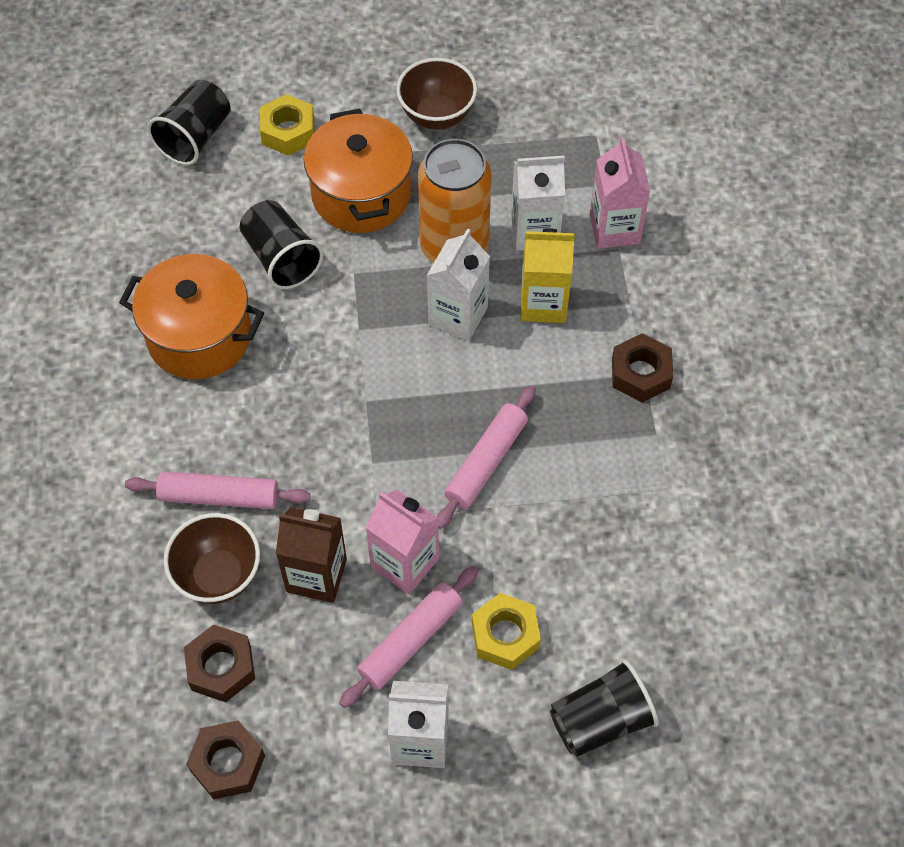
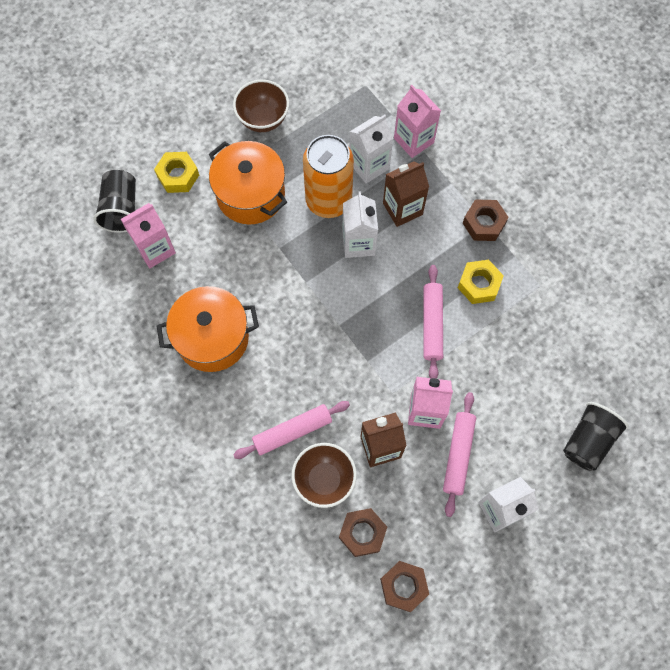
camera: 30 degrees left, 10 degrees up
black cup [240,200,323,289] -> none
yellow nut [472,593,541,670] -> yellow nut moved to [458,260,504,304]
yellow carton [521,228,575,323] -> brown carton [383,162,429,227]
none -> pink carton [121,203,176,268]

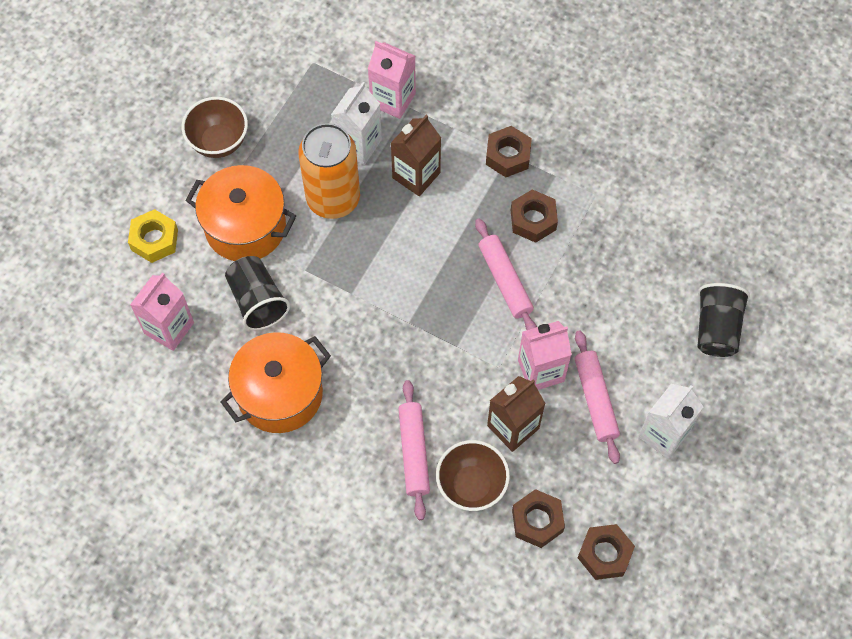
camera: 25 degrees left, 5 degrees down
black cup [93,170,136,233] -> black cup moved to [225,256,290,331]
pink rolling pin [233,401,350,459] -> pink rolling pin turned 45 degrees counterclockwise [398,380,430,520]
white carton [342,191,378,258] -> none
yellow nut [458,260,504,304] -> brown nut [511,189,558,243]

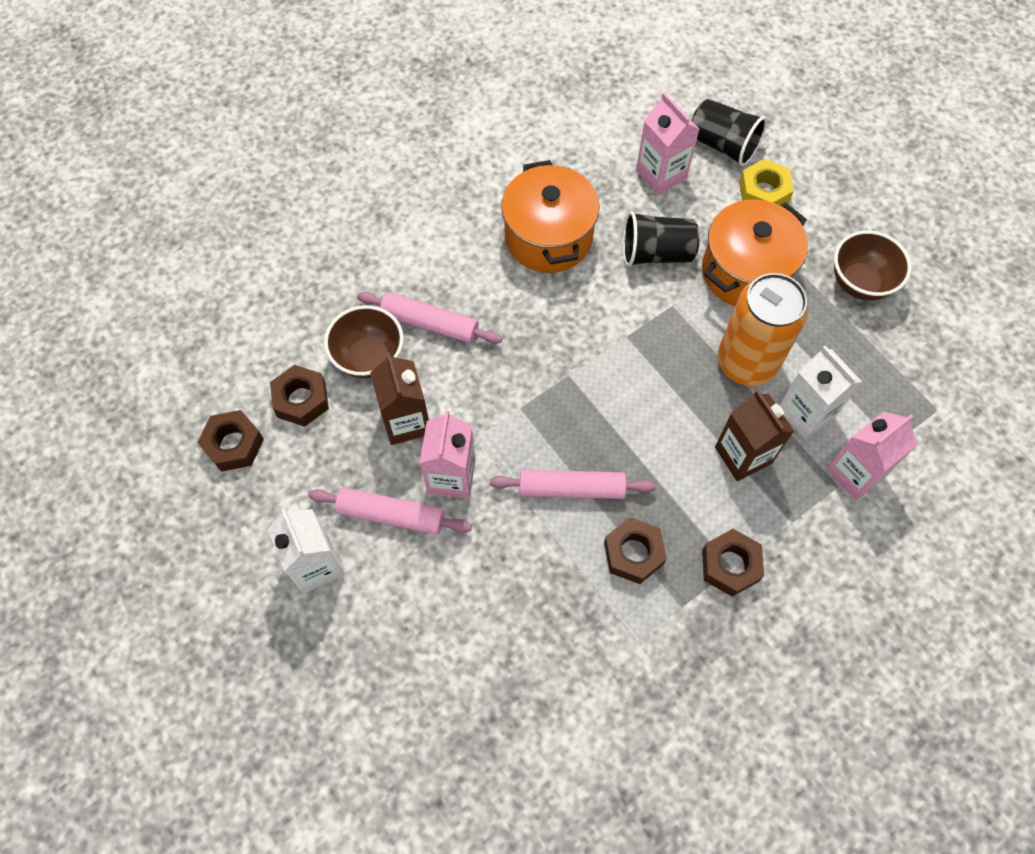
camera: 115 degrees right, 0 degrees up
black cup [698,283,750,357] -> black cup moved to [691,99,767,167]

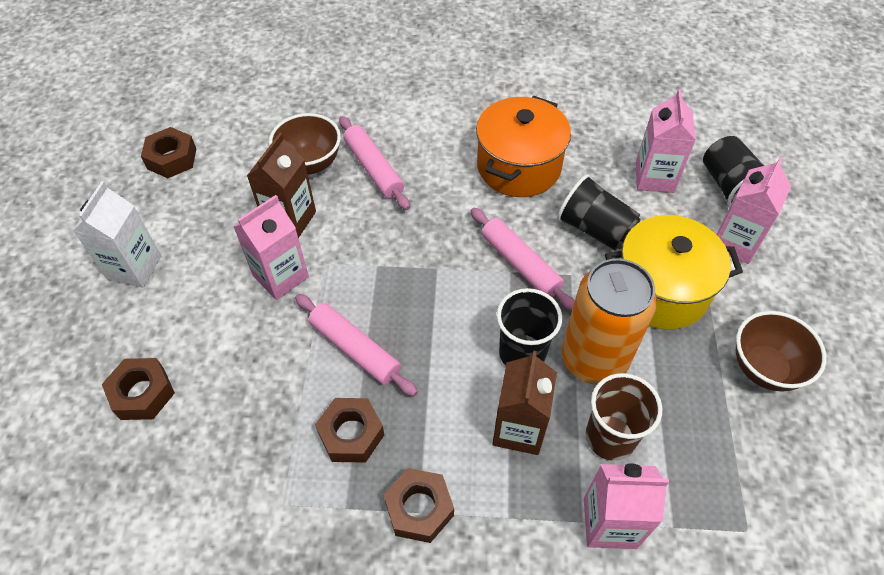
camera: 40 degrees right, 10 degrees down
brown nut [270,365,329,427] -> brown nut moved to [102,358,175,420]
pink rolling pin [308,487,472,535] -> pink rolling pin moved to [471,208,575,311]
orange pot [702,199,808,306] -> yellow pot [605,215,743,329]
yellow nut [739,159,794,205] -> pink carton [716,157,791,264]
white carton [779,346,862,439] -> brown cup [586,373,662,461]
none -> black cup [497,288,562,366]

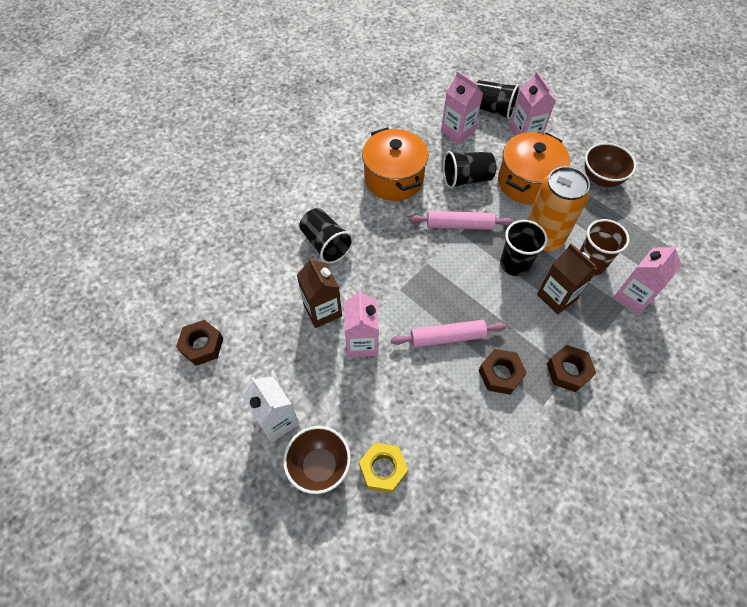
camera: 50 degrees left, 5 degrees up
brown nut [102,358,175,420] -> yellow nut [359,443,408,493]
brown bowl [269,113,341,174] -> brown bowl moved to [283,426,351,494]
pink rolling pin [339,116,410,210] -> black cup [299,208,354,264]
yellow pot [605,215,743,329] -> orange pot [498,132,570,204]

